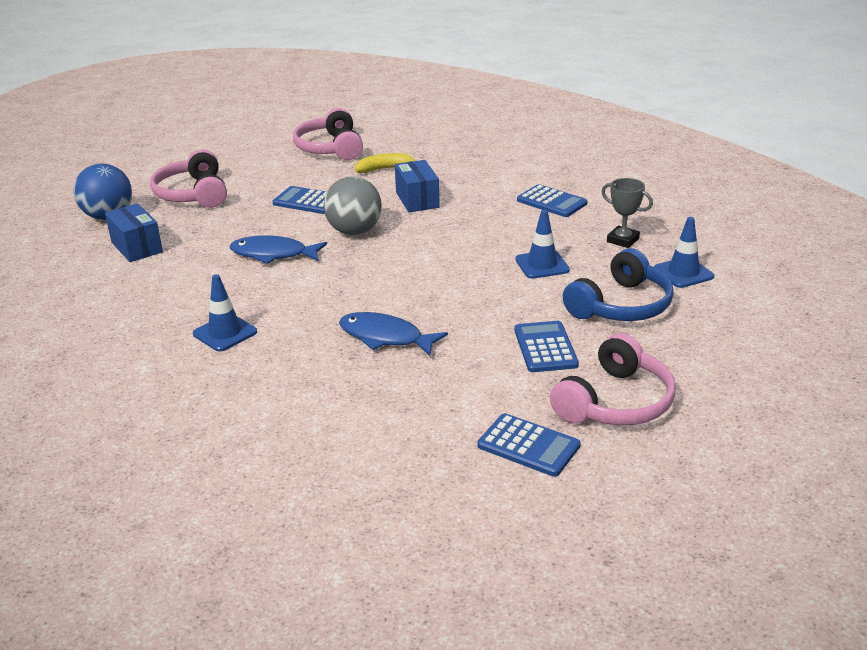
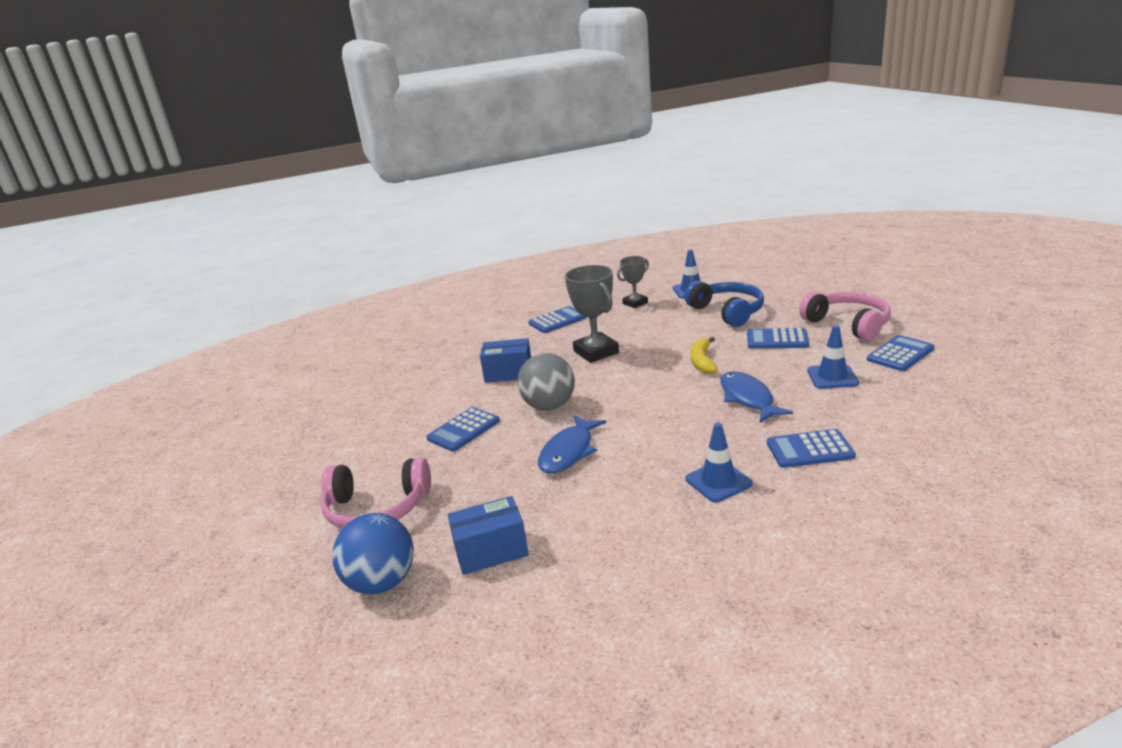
camera: 70 degrees left, 5 degrees down
pink headphones [293,108,363,160] -> none
blue fish [339,312,448,356] -> blue fish turned 120 degrees clockwise [720,371,793,423]
yellow banana [355,153,415,173] -> yellow banana moved to [691,337,717,374]
blue traffic cone [515,210,570,279] -> blue traffic cone moved to [807,325,859,389]
none -> grey trophy [565,265,619,363]
none -> blue calculator [767,429,856,468]

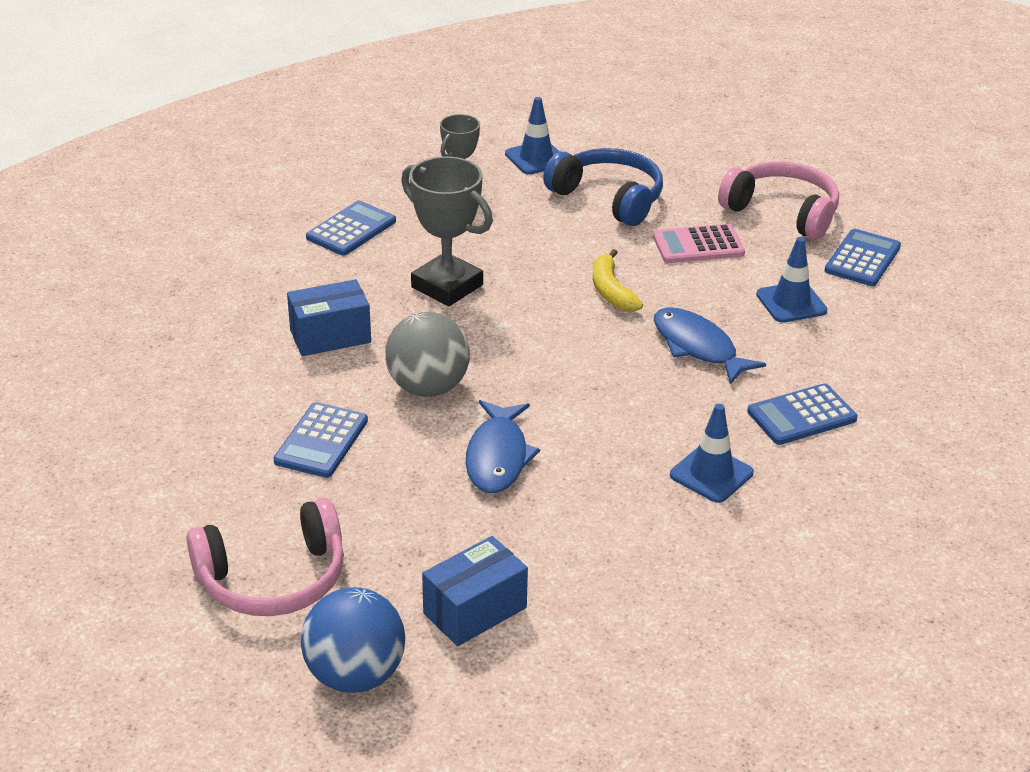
camera: 25 degrees left, 10 degrees up
blue calculator [747,328,809,349] -> pink calculator [653,224,745,263]

